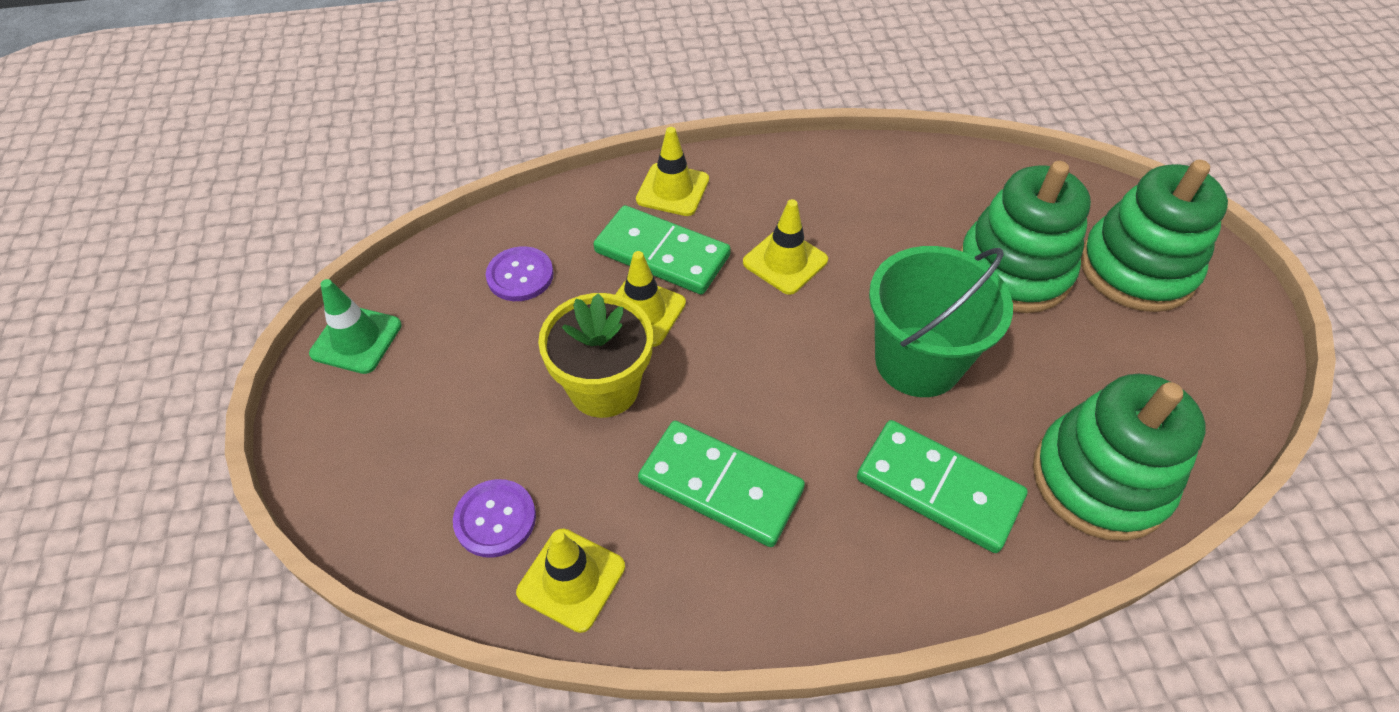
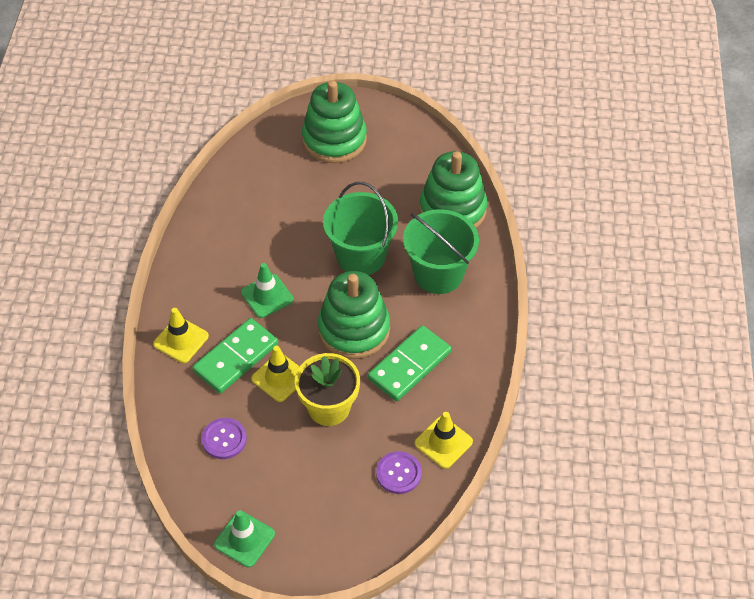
camera: 75 degrees left, 0 degrees up
yellow traffic cone [743,199,828,295] -> green traffic cone [241,263,294,318]
green domino [857,420,1028,553] -> green bucket [403,209,479,294]
green stacking toy [960,161,1091,313] -> green stacking toy moved to [318,271,390,359]

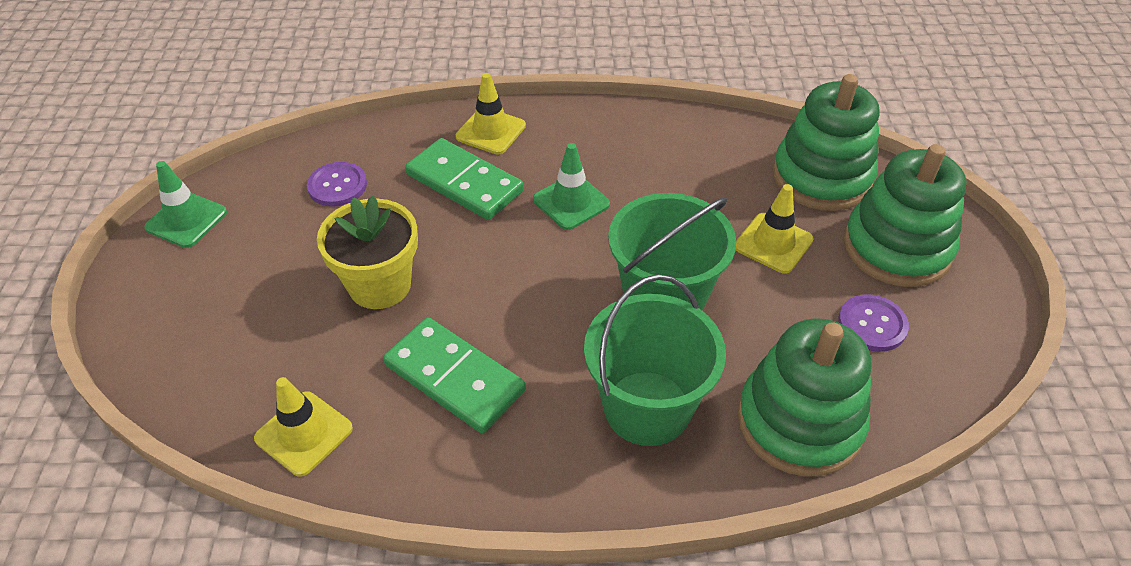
camera: 85 degrees right, 5 degrees down
yellow traffic cone [251,346,300,402] -> yellow traffic cone moved to [736,184,814,274]
green stacking toy [318,271,390,359] -> green stacking toy moved to [773,74,879,211]
purple button [376,451,422,494] -> purple button moved to [838,294,909,352]

